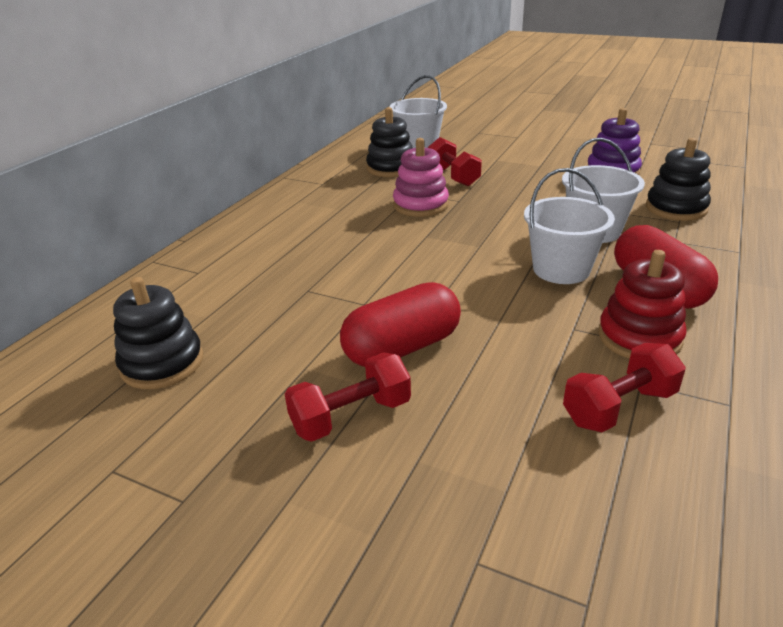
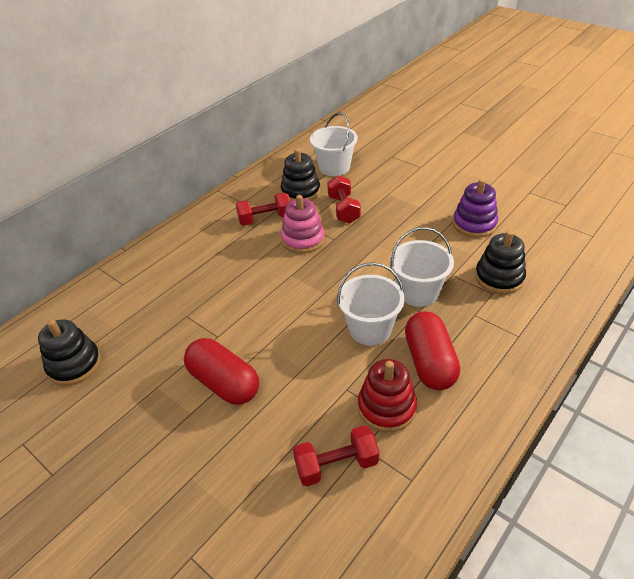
camera: 15 degrees right, 10 degrees up
red dumbbell [285,353,411,442] -> red dumbbell moved to [236,192,290,226]
red capsule [340,282,461,367] -> red capsule turned 60 degrees clockwise [184,338,259,405]

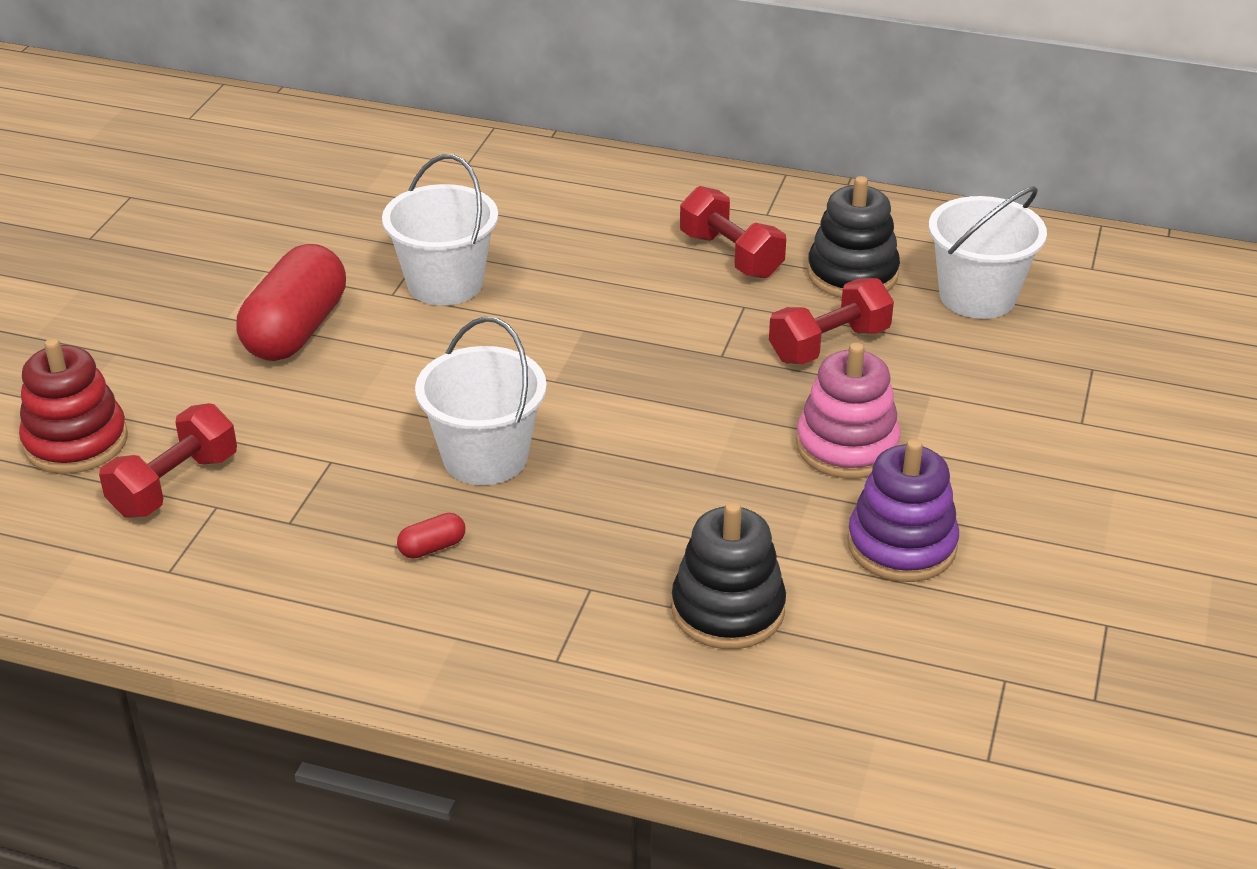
camera: 65 degrees right, 5 degrees down
black stacking toy [38,319,101,386] -> none
pink stacking toy [281,195,325,254] -> pink stacking toy moved to [796,343,901,479]
red dumbbell [293,425,379,487] -> red dumbbell turned 75 degrees clockwise [99,403,237,518]
red stacking toy [358,359,417,432] -> red stacking toy moved to [19,338,128,474]
white bucket [390,227,454,307] -> white bucket moved to [382,154,498,306]
red capsule [405,312,460,390] -> red capsule [397,513,465,559], size x0.40

